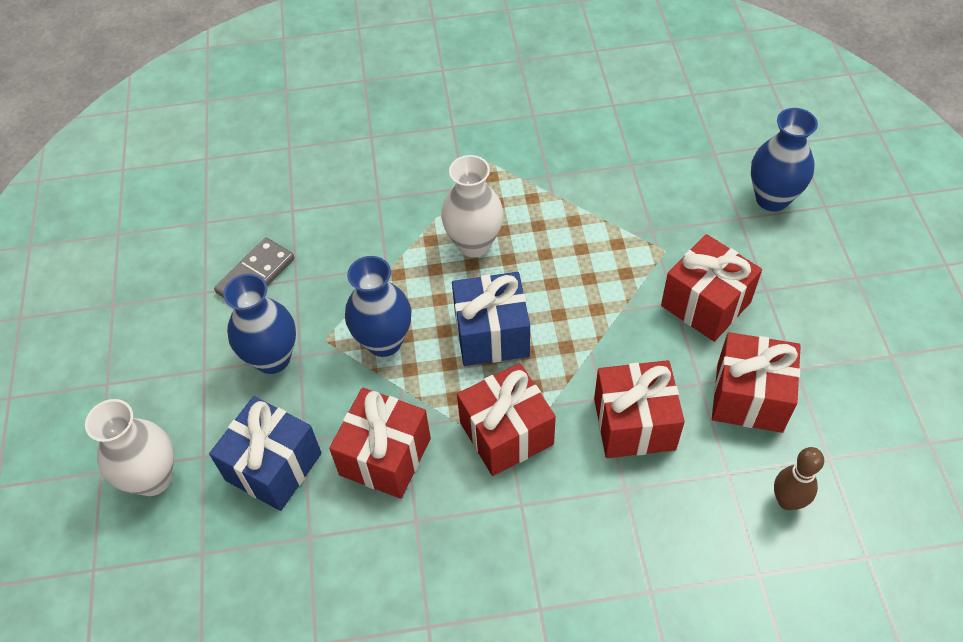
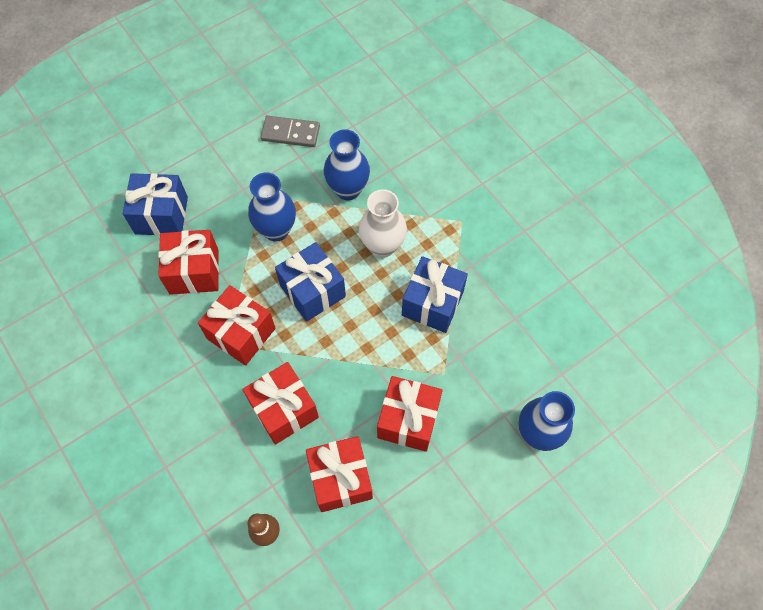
camera: 60 degrees right, 10 degrees up
white vase [85,399,174,496] -> none
blue vase [223,274,296,374] -> blue vase moved to [324,129,370,200]
none -> blue gift [402,256,468,333]

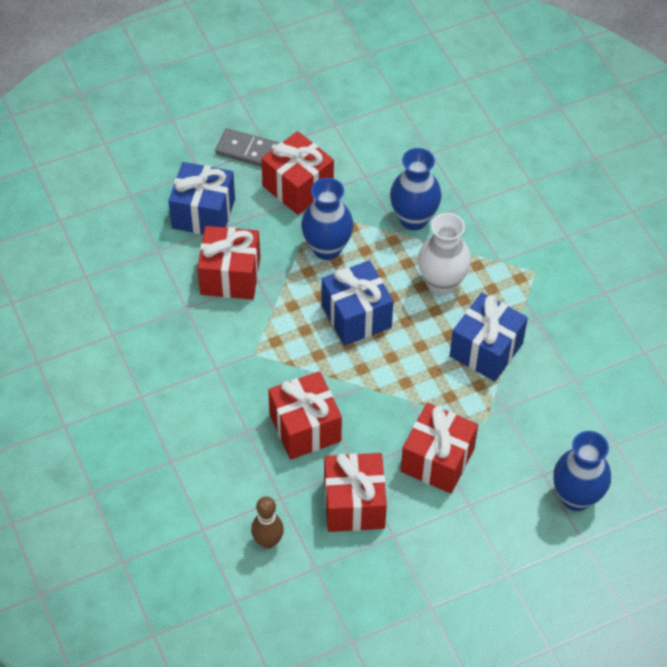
camera: 10 degrees right, 10 degrees down
red gift [198,285,276,366] -> red gift moved to [261,131,334,215]
grey domino [261,116,320,147] -> grey domino moved to [215,128,280,167]

